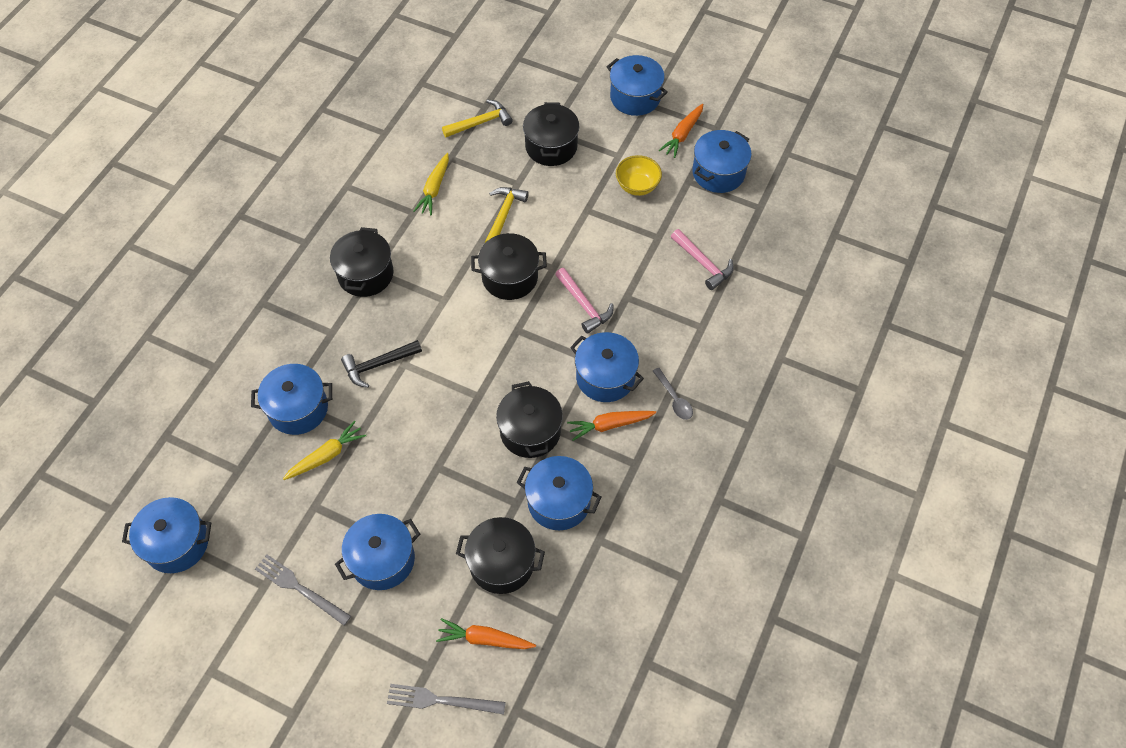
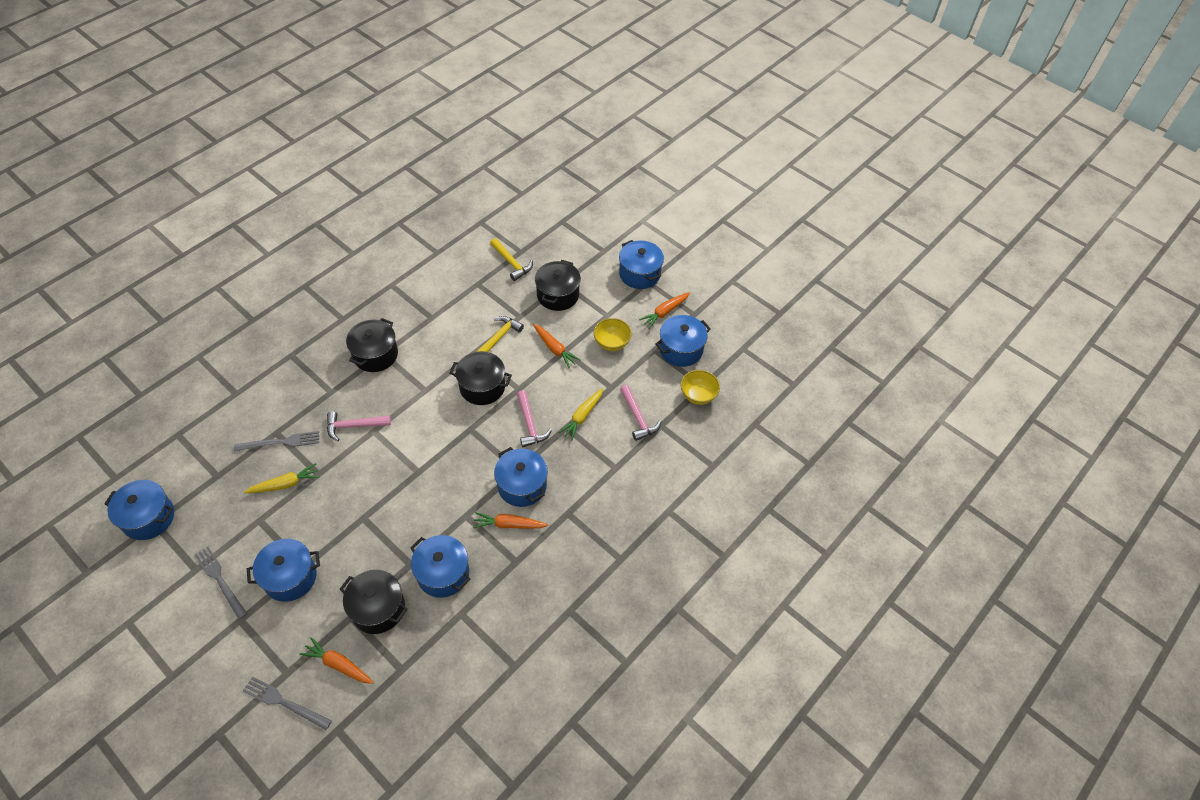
camera: 15 degrees right, 5 degrees down
blue pot [251,364,332,435] -> grey fork [234,431,319,452]
black hammer [341,340,422,388] -> pink hammer [327,411,391,441]
yellow carrot [413,153,449,216] -> yellow carrot moved to [558,388,603,440]
yellow hammer [442,100,513,137] -> yellow hammer turned 60 degrees clockwise [490,238,533,281]
black pot [496,381,563,458] -> none
grey spoon [653,368,693,420] -> none
none -> orange carrot [533,324,581,368]
none -> yellow bowl [681,370,720,405]

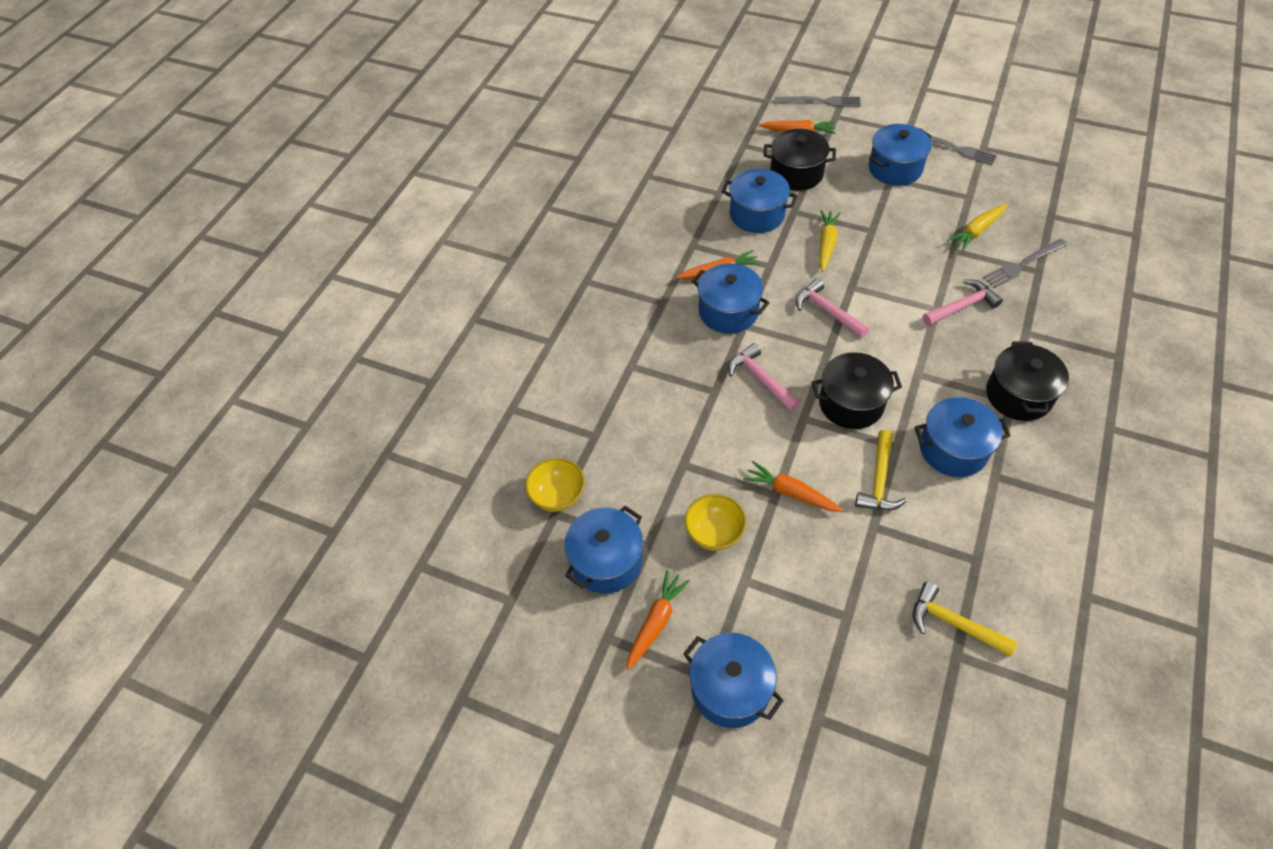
camera: 165 degrees right, 0 degrees up
blue pot [104,480,174,540] -> blue pot moved to [915,397,1010,477]
black pot [535,260,581,311] -> none
yellow carrot [558,388,603,440] -> yellow carrot moved to [819,210,841,271]
pink hammer [620,385,662,441] -> pink hammer moved to [796,279,869,338]

